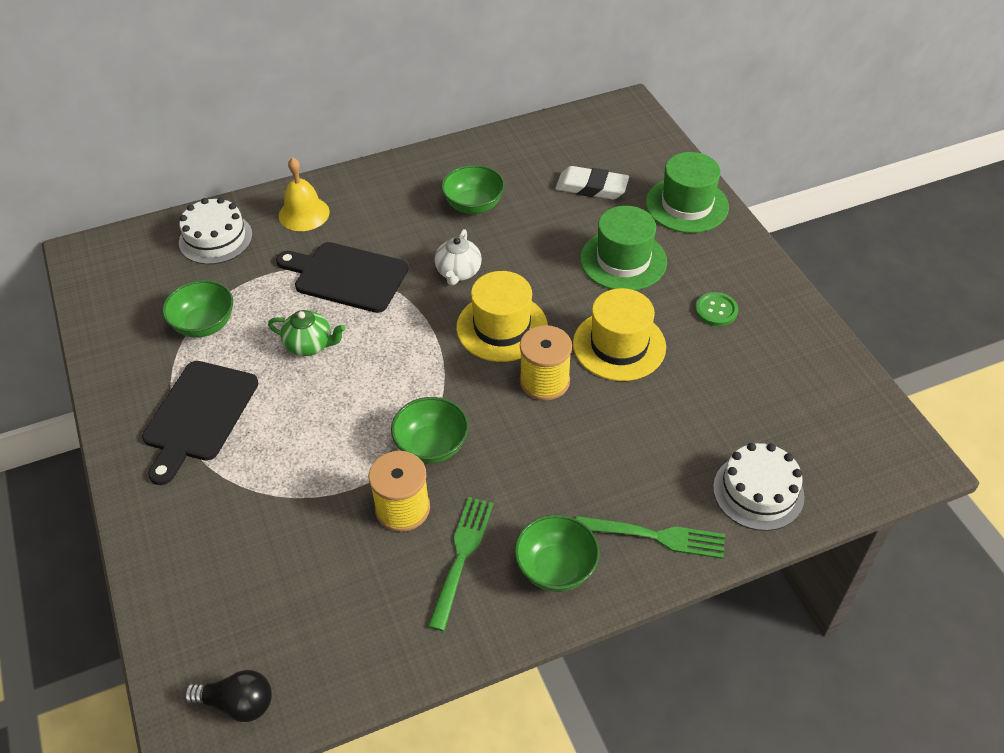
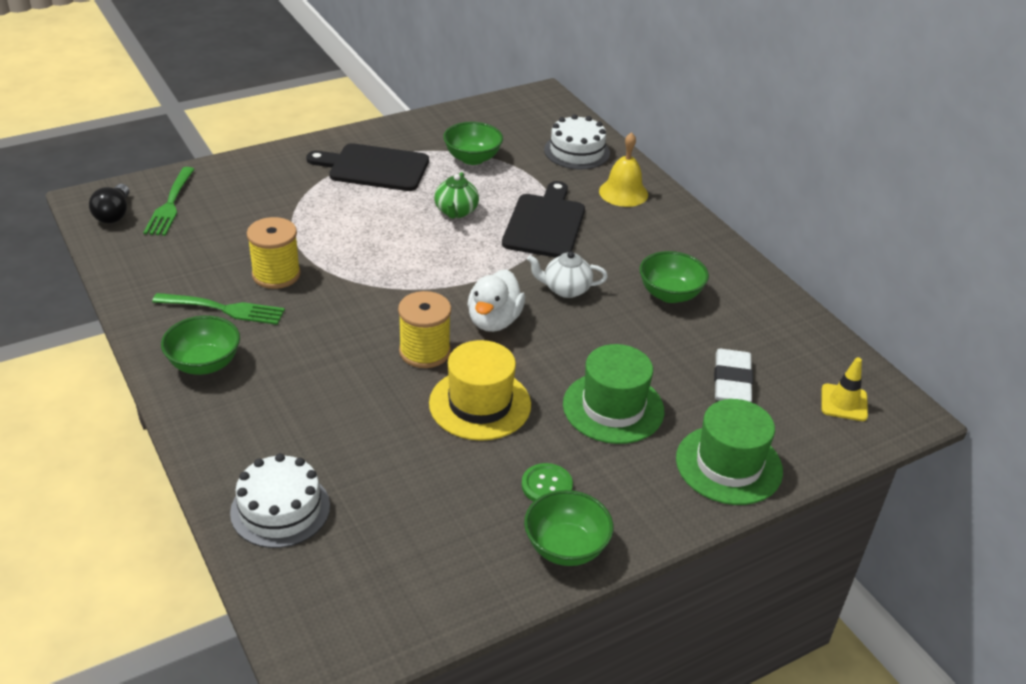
camera: 80 degrees right, 10 degrees down
green bowl [391,397,469,464] -> green bowl moved to [524,490,613,566]
yellow hat [456,271,548,362] -> white duck [467,269,525,332]
green fork [576,516,725,559] -> green fork moved to [143,167,195,236]
none -> yellow traffic cone [822,357,868,421]

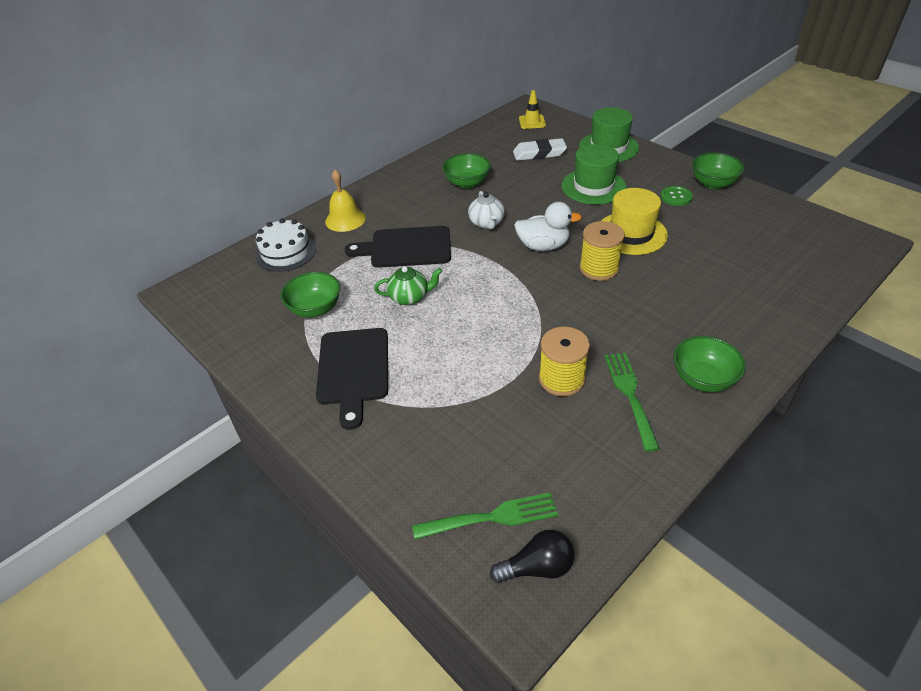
camera: 100 degrees left, 5 degrees up
white cake [230,453,330,548] -> none

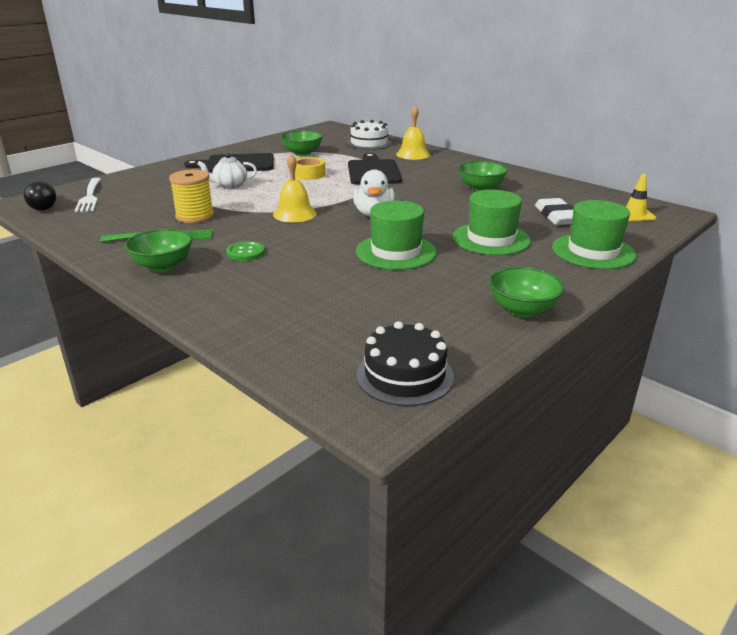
camera: 85 degrees right, 15 degrees down
green teapot [374,266,442,305] -> yellow tape [295,157,325,180]
green fork [412,492,558,539] -> white fork [75,178,101,212]
white teapot [468,191,505,229] -> white teapot moved to [197,153,257,189]
yellow spool [579,221,625,281] -> none
yellow hat [601,188,668,255] -> green hat [356,200,437,270]
green button [661,186,693,206] -> green button moved to [226,241,265,261]
none -> yellow bell [273,154,317,222]
none -> black cake [356,321,454,406]

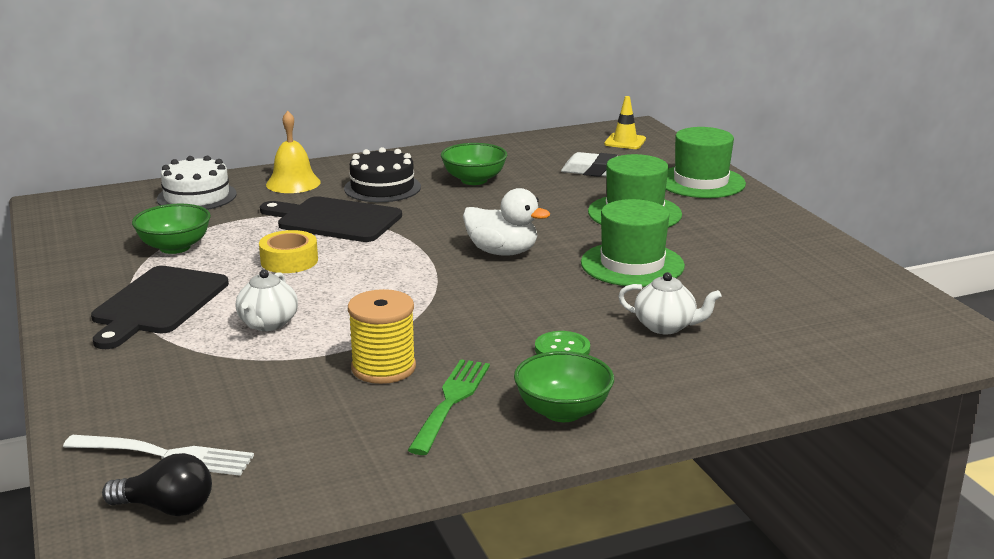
camera: 65 degrees left, 5 degrees down
yellow bell [273,154,317,222] -> none
black cake [356,321,454,406] -> black cake moved to [344,147,421,202]
green bowl [489,266,565,317] -> none
none -> white teapot [618,272,721,334]

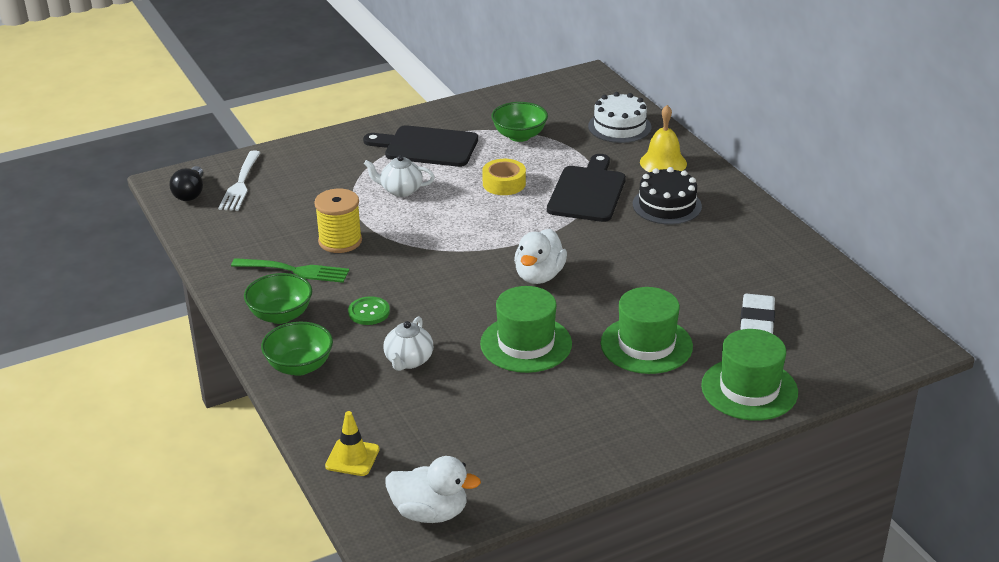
camera: 85 degrees right, 10 degrees up
green bowl [441,143,507,185] -> green bowl moved to [261,322,333,376]
yellow traffic cone [604,96,646,149] -> yellow traffic cone moved to [325,411,380,476]
none -> white duck [386,456,481,523]

